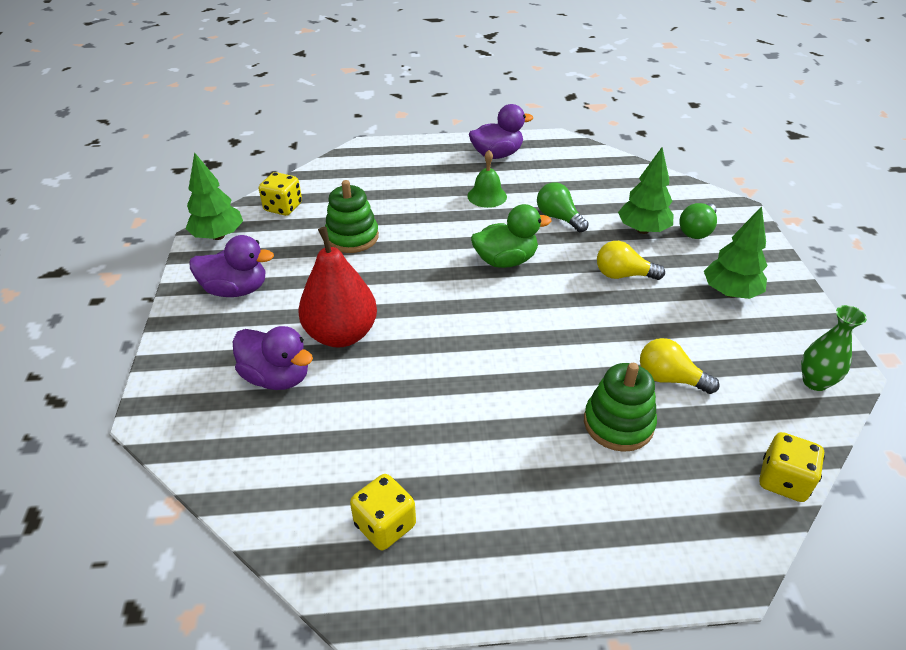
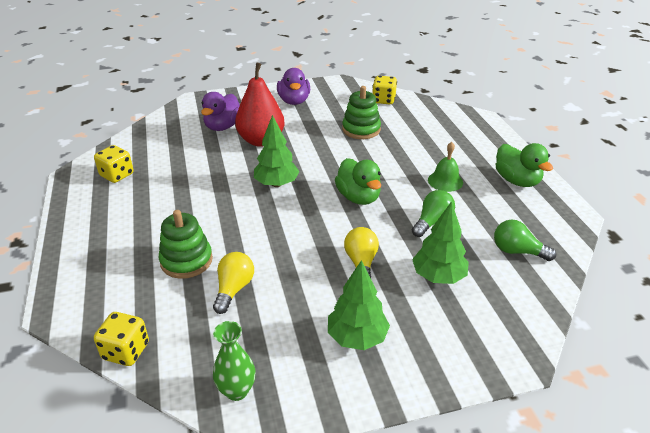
camera: 80 degrees right, 5 degrees down
green tree [186,152,243,240] -> green tree moved to [254,115,300,187]
purple duck [469,104,533,159] -> green duck [496,143,553,187]
green light bulb [679,203,717,239] -> green light bulb moved to [494,220,556,261]

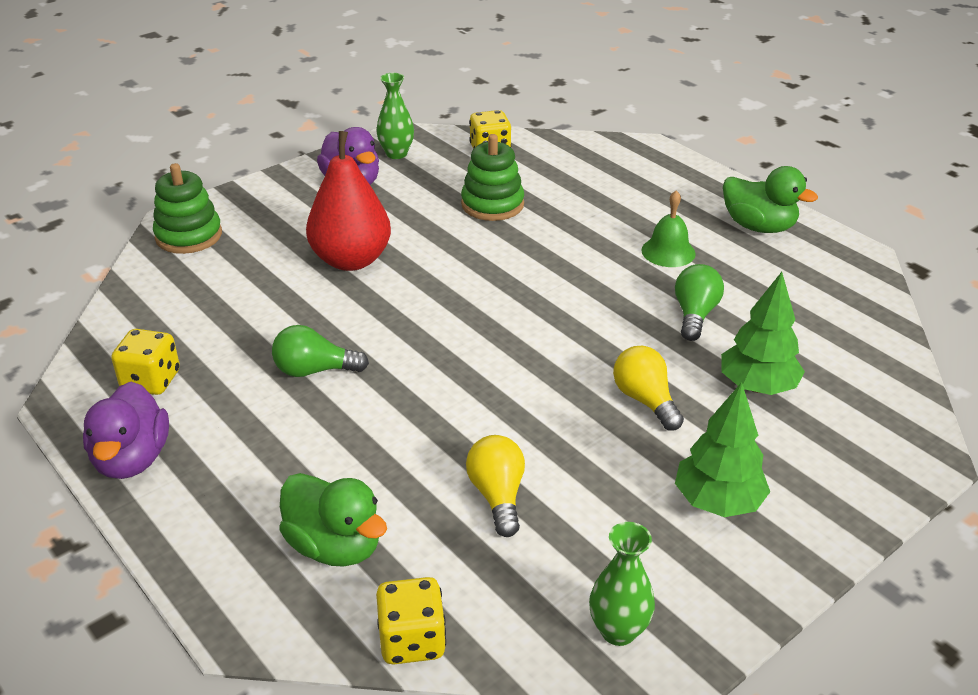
camera: 25 degrees left, 0 degrees up
green stacking toy [159,210,213,279] -> green stacking toy moved to [153,163,222,254]
purple duck [201,92,240,131] -> purple duck moved to [83,382,169,479]
green tree [254,115,300,187] -> none
green duck [335,158,381,205] -> green duck moved to [279,473,387,567]
green light bulb [494,220,556,261] -> green light bulb moved to [272,325,369,377]
none -> green vase [376,73,414,159]

